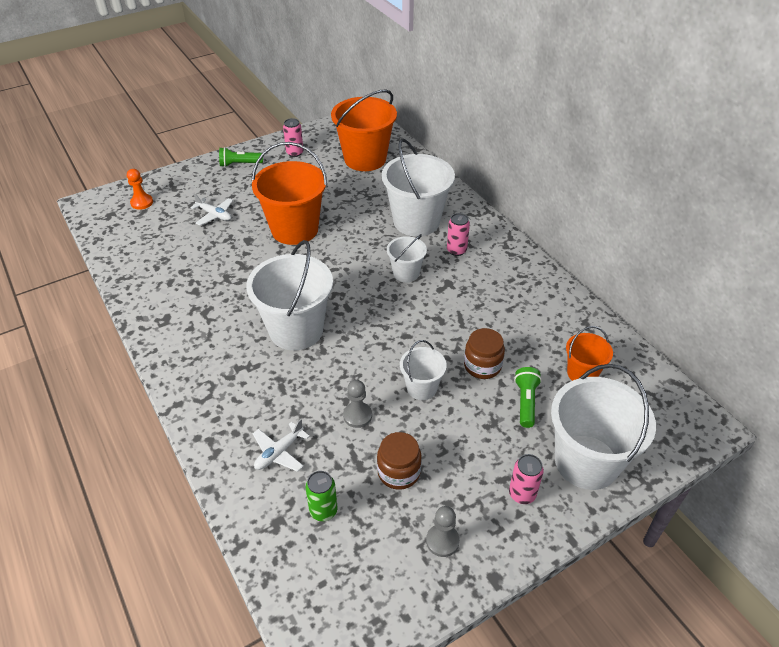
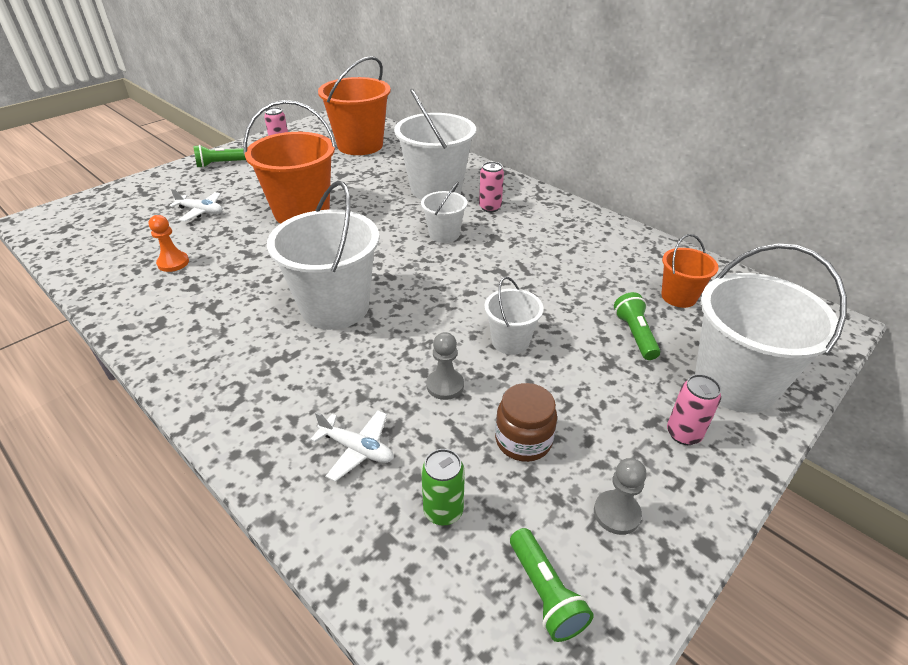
camera: 15 degrees left, 5 degrees down
orange pawn [127,169,153,210] -> orange pawn moved to [149,215,189,272]
white plane [253,419,310,472] -> white plane turned 90 degrees counterclockwise [310,410,394,482]
brown jar [464,328,505,379] -> none
none -> green flashlight [510,528,594,642]

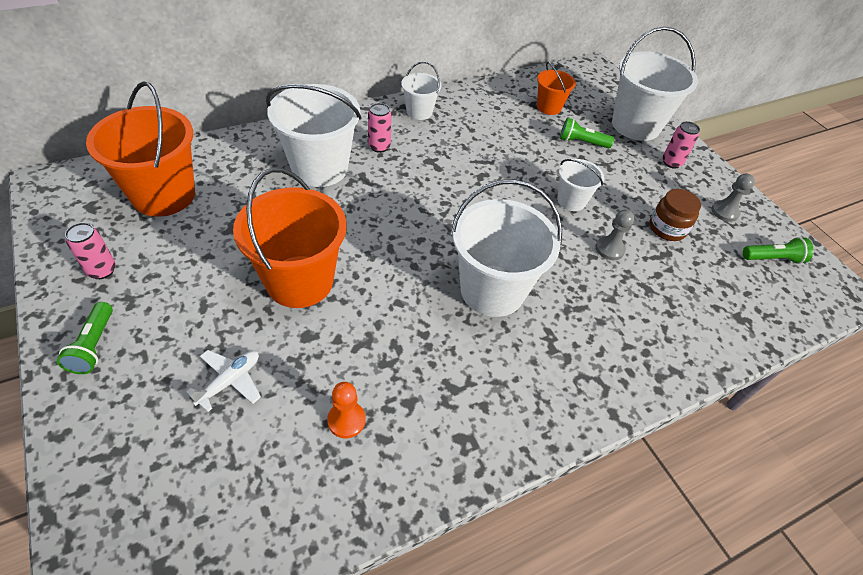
camera: 75 degrees left, 10 degrees up
white plane [310,410,394,482] -> none
white bucket [421,182,467,243] -> white bucket moved to [401,62,441,120]
green can [421,449,465,526] -> none

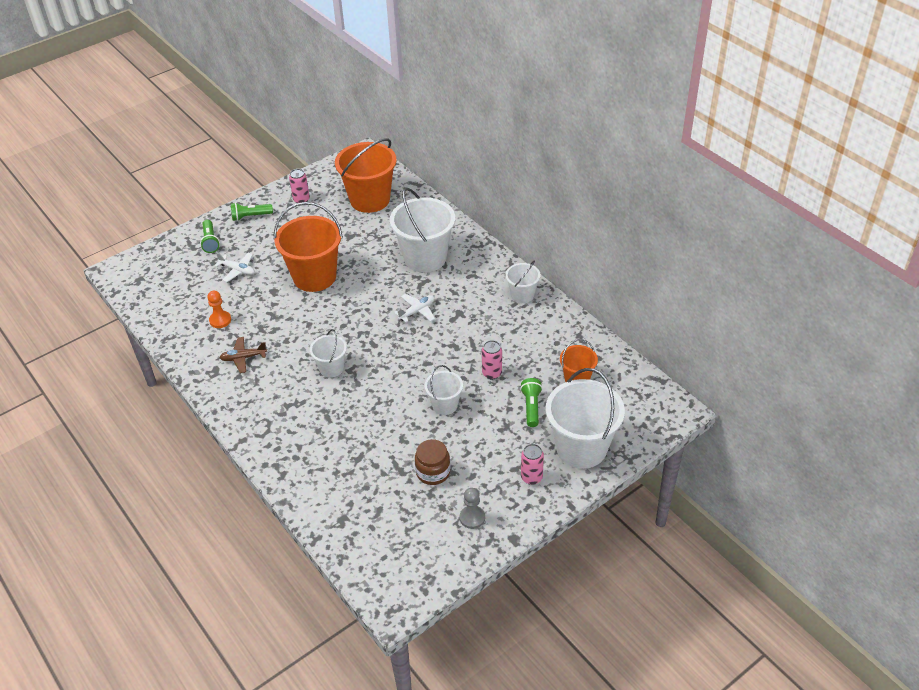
camera: 85 degrees right, 5 degrees down
pink can [368,103,392,153] -> pink can moved to [482,340,502,379]
white bucket [451,179,562,317] -> white bucket [310,329,347,378], size x0.52
grey pawn [596,209,634,260] -> none
green flashlight [743,237,813,264] -> green flashlight moved to [200,220,220,253]
none -> brown plane [219,337,267,373]
none -> white plane [394,294,435,322]

